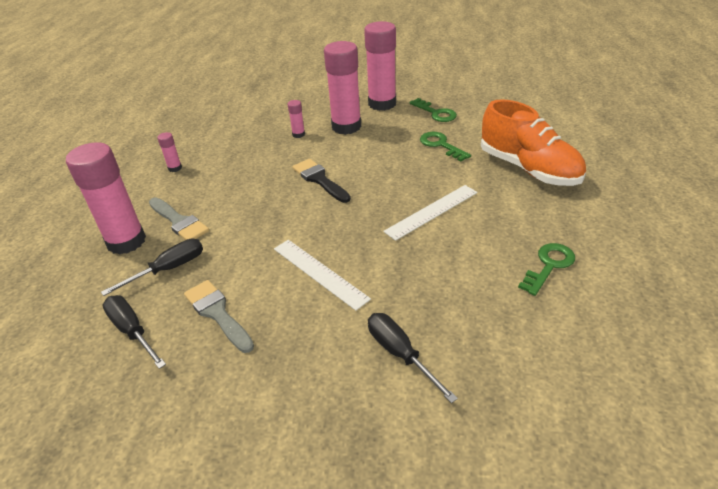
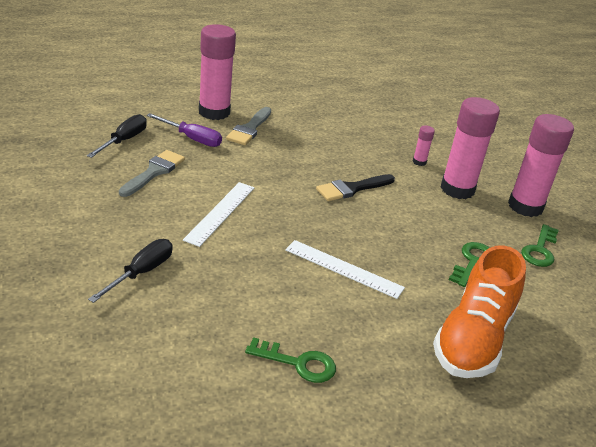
camera: 60 degrees right, 5 degrees down
black screwdriver [101,239,203,296] -> purple screwdriver [147,113,222,147]
pink glue stick [157,132,182,172] -> none
black brush [292,159,351,203] -> black brush turned 150 degrees counterclockwise [316,174,395,201]

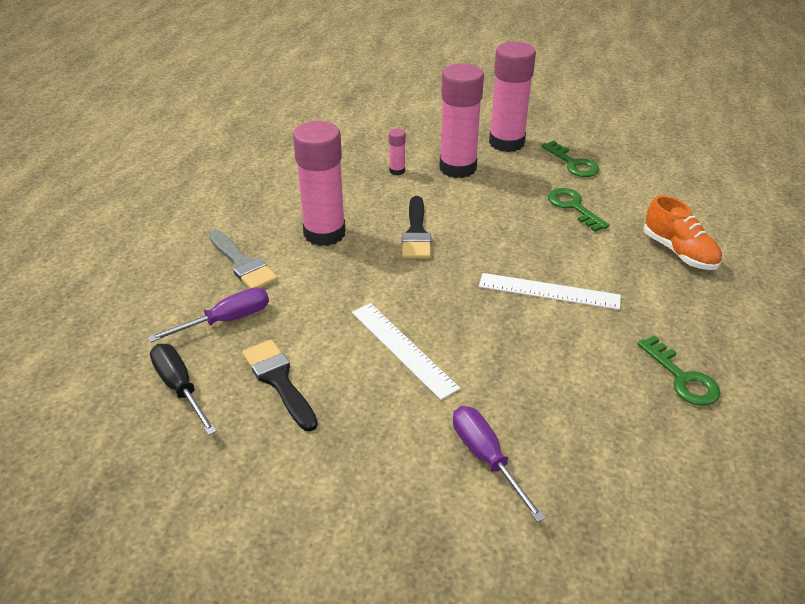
camera: 55 degrees left, 5 degrees up
black screwdriver [88,239,173,303] -> purple screwdriver [453,406,546,522]
grey brush [119,150,185,197] -> black brush [242,340,318,431]
pink glue stick [199,24,236,120] -> pink glue stick moved to [293,121,346,246]
green key [245,337,336,383] -> green key turned 105 degrees clockwise [637,335,721,406]
white ruler [285,240,405,299] -> white ruler turned 45 degrees clockwise [479,273,621,310]
orange shoe [433,245,526,378] -> orange shoe [644,195,722,270], size x0.62

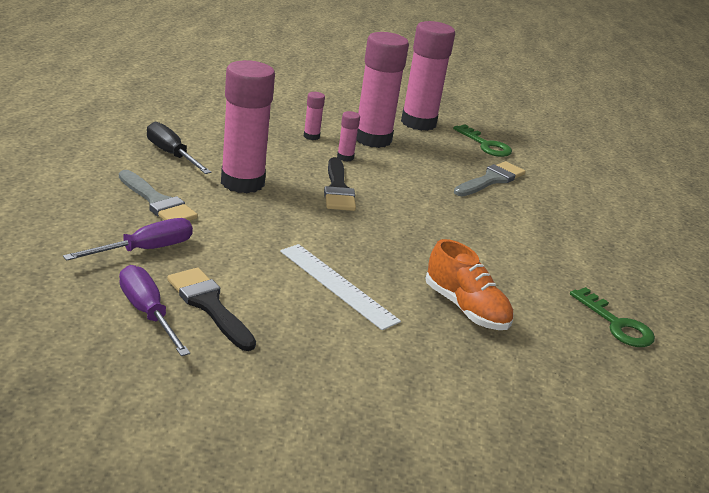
camera: 10 degrees left, 10 degrees down
black screwdriver [150,344,217,435] -> black screwdriver moved to [147,122,212,174]
purple screwdriver [453,406,546,522] -> purple screwdriver moved to [119,265,190,356]
white ruler [479,273,621,310] -> none
green key [548,188,609,232] -> grey brush [454,161,526,196]
orange shoe [644,195,722,270] -> orange shoe moved to [425,239,514,330]
none -> pink glue stick [337,111,360,162]

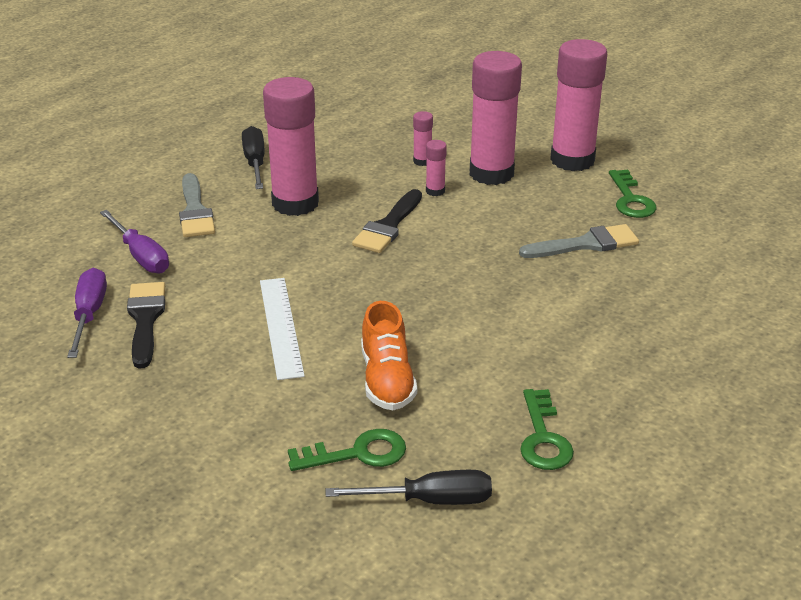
camera: 35 degrees right, 5 degrees up
purple screwdriver [63,218,193,261] -> purple screwdriver turned 60 degrees clockwise [100,210,169,273]
none -> green key [288,429,406,471]
none -> black screwdriver [326,470,492,505]

